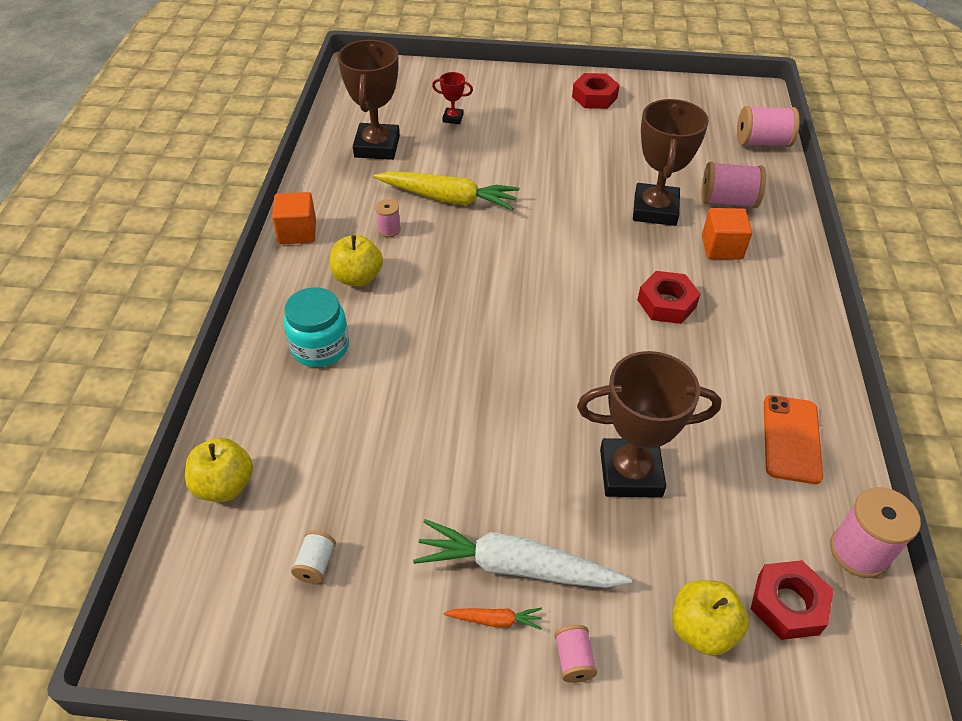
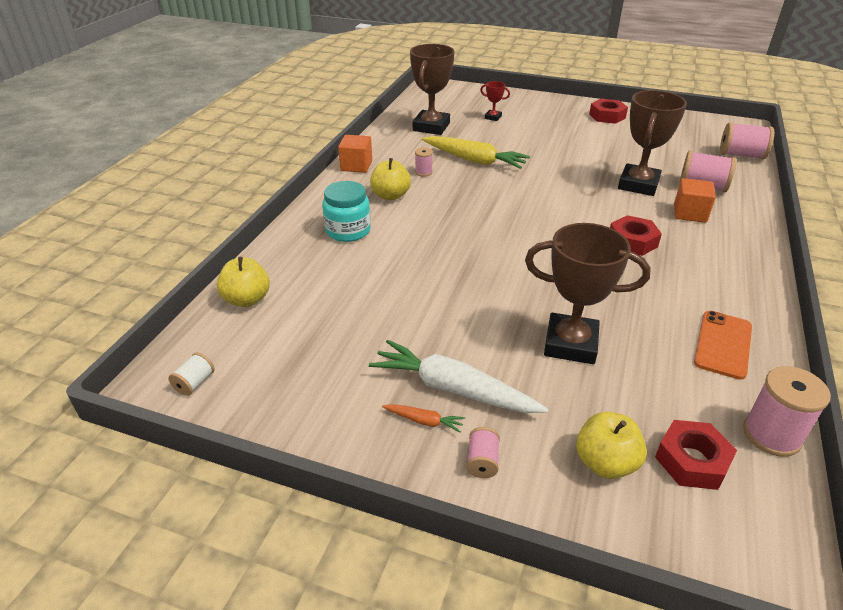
camera: 15 degrees right, 10 degrees down
white spool [291,530,336,584] -> white spool moved to [168,352,214,396]

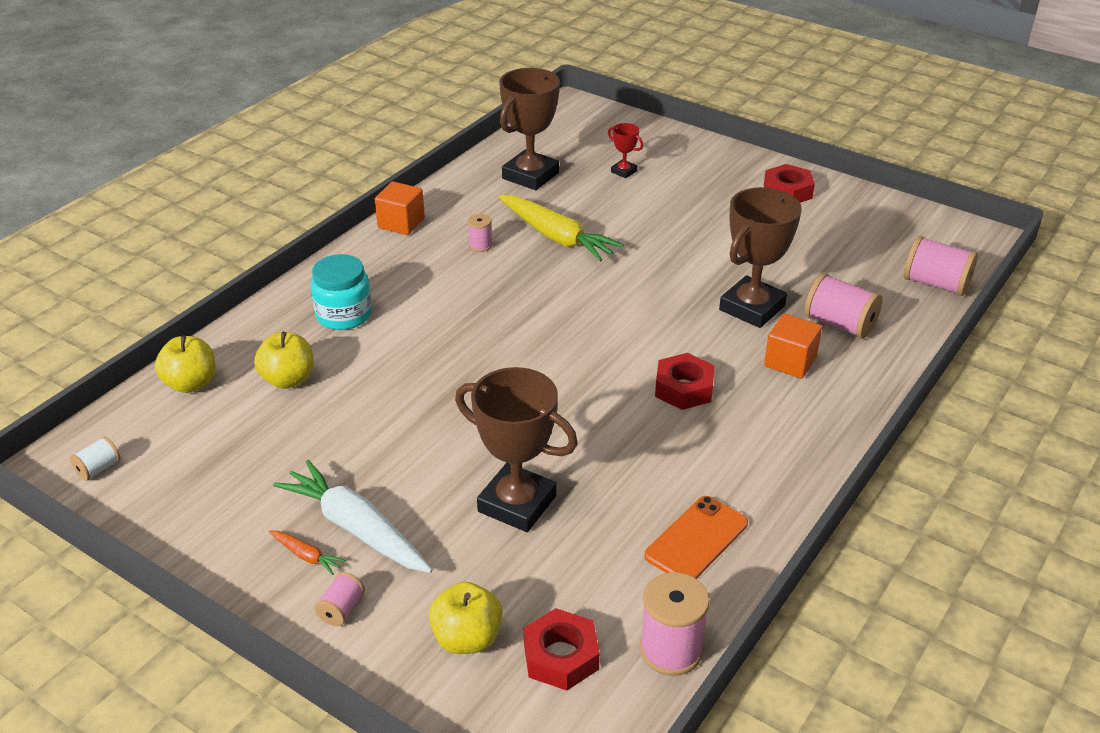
camera: 15 degrees right, 0 degrees up
yellow apple [370,158,411,200] -> yellow apple moved to [254,332,314,389]

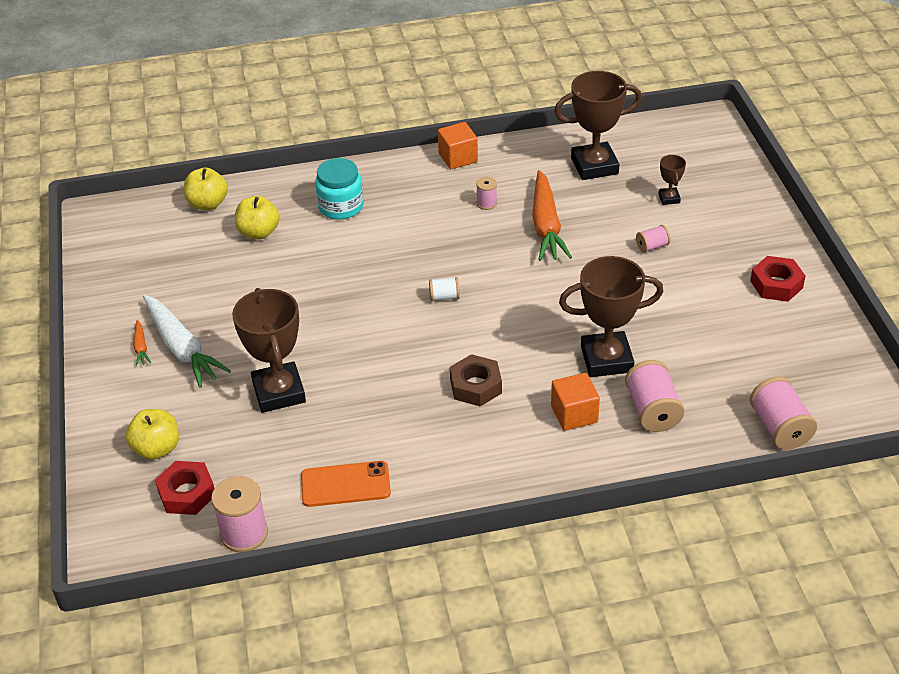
camera: 45 degrees right, 5 degrees up
white spool [70,436,121,481] -> white spool moved to [429,277,460,301]
white carrot [273,460,433,573] -> white carrot turned 150 degrees clockwise [143,295,231,388]
pink spool [315,572,365,626] -> pink spool moved to [636,225,671,253]
yellow carrot [499,195,624,262] -> orange carrot [532,170,572,261]
red trophy [608,123,643,178] -> brown trophy [658,154,686,205]
red nut [655,353,715,410] -> brown nut [450,354,502,406]

